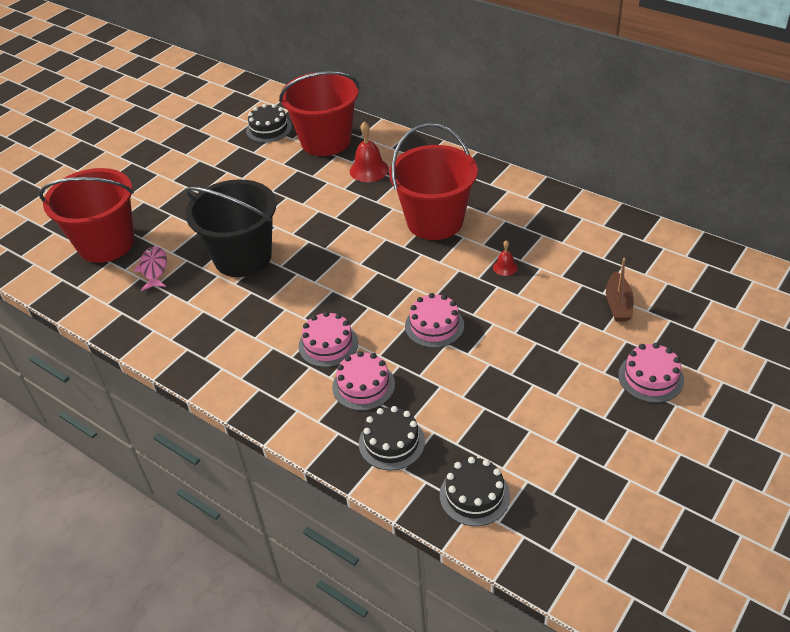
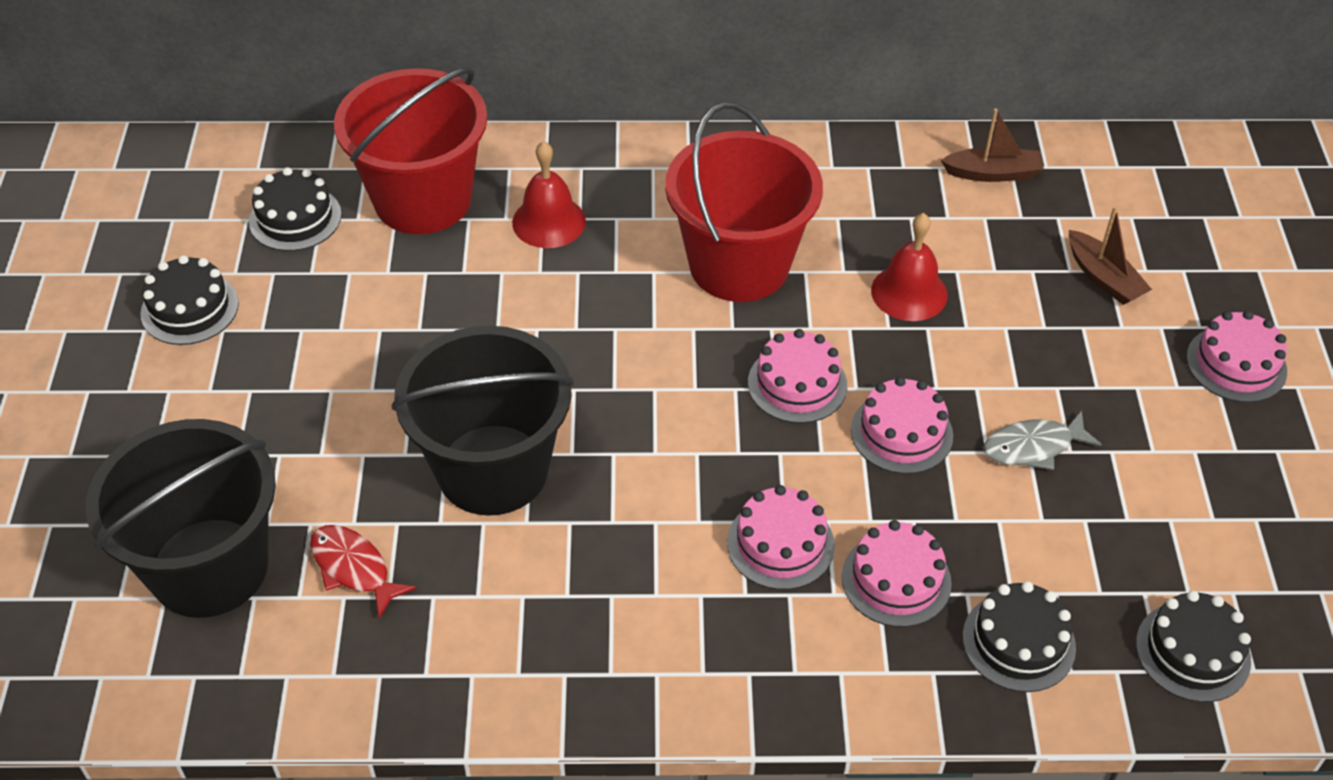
camera: 40 degrees left, 5 degrees up
red bucket [39,168,134,263] -> black bucket [86,419,276,618]
pink fish [134,246,167,291] -> red fish [310,525,416,618]
red bell [493,240,518,276] -> red bell [871,213,948,321], size x1.83
none -> black cake [140,255,239,345]
none -> pink cake [748,329,847,423]
none -> brown boat [941,108,1044,182]
none -> grey fish [983,410,1102,470]

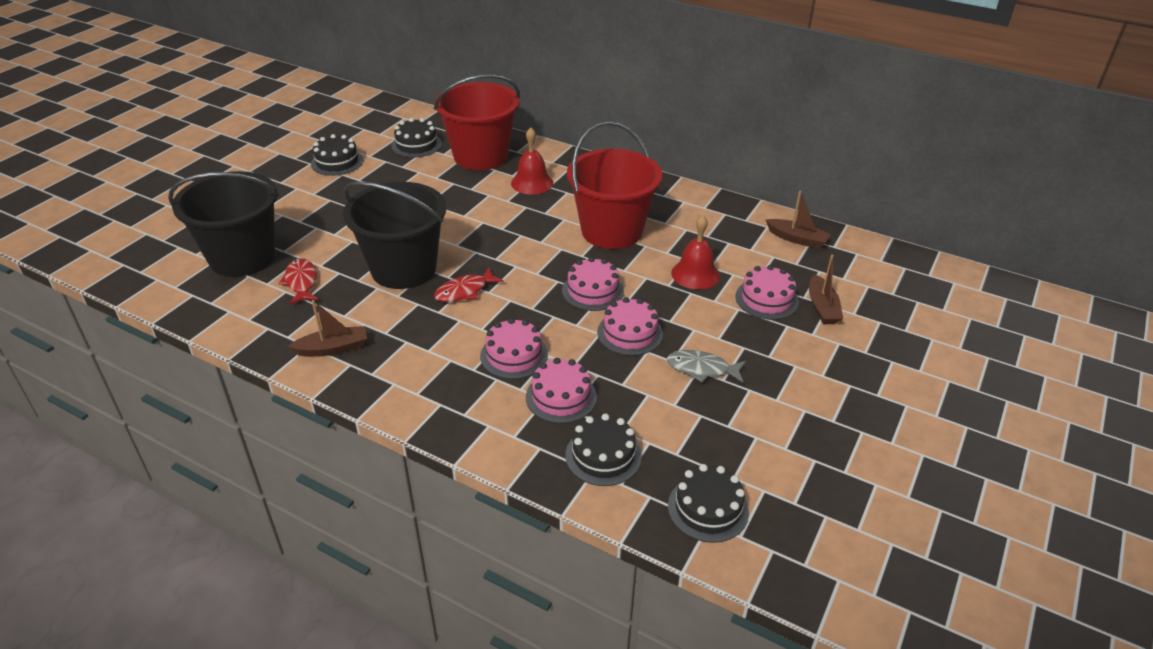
camera: 30 degrees right, 10 degrees down
pink cake [1186,311,1287,403] -> pink cake moved to [735,265,799,320]
none -> brown boat [288,300,367,357]
none -> red fish [434,267,504,302]

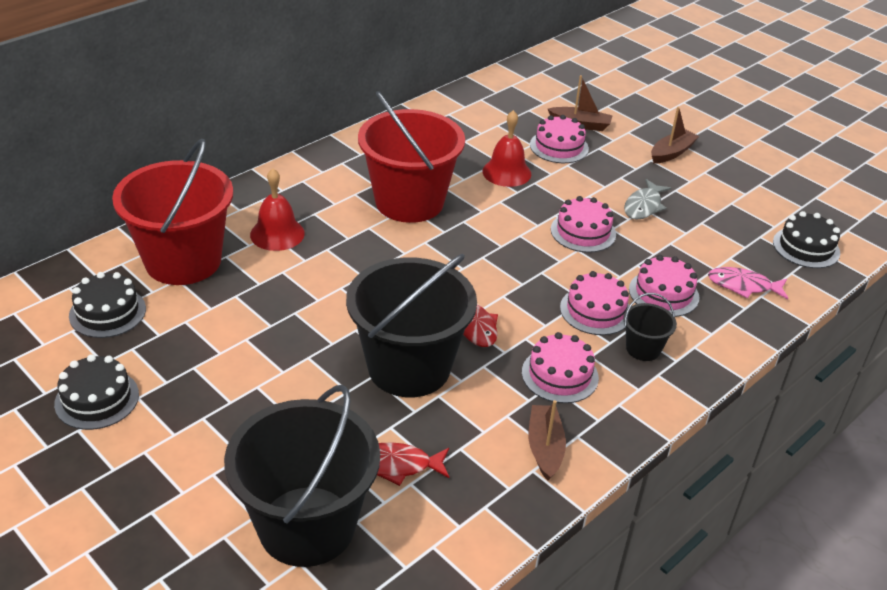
camera: 75 degrees left, 0 degrees up
pink cake [562,257,624,311] -> pink cake moved to [522,332,599,403]
black cake [565,414,642,486] -> pink fish [708,267,788,299]
brown boat [766,191,831,249] -> brown boat moved to [651,106,699,164]
none -> black bucket [623,293,677,361]

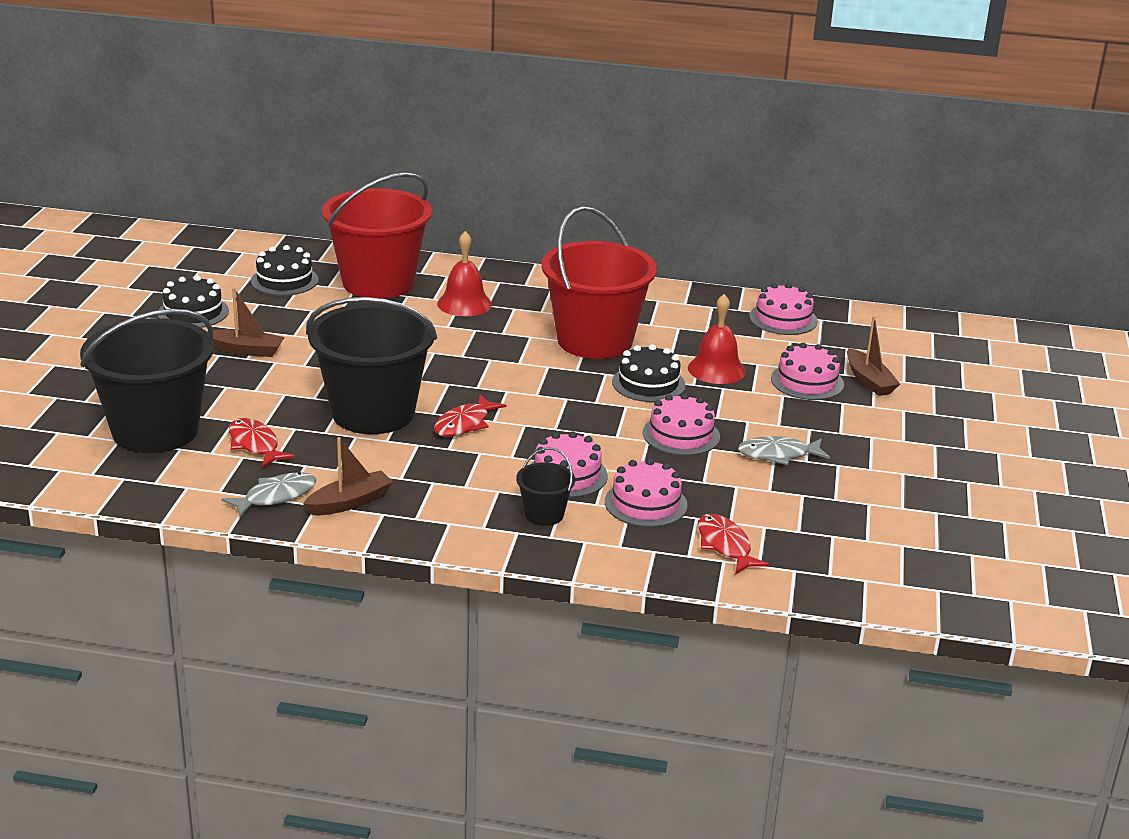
camera: 55 degrees right, 10 degrees down
pink cake [522,332,599,403] -> pink cake moved to [749,283,818,335]
brown boat [651,106,699,164] -> brown boat moved to [206,288,285,357]
pink fish [708,267,788,299] -> red fish [698,514,770,574]
black cake [773,211,840,268] -> black cake moved to [612,344,686,402]
none -> grey fish [221,472,316,517]

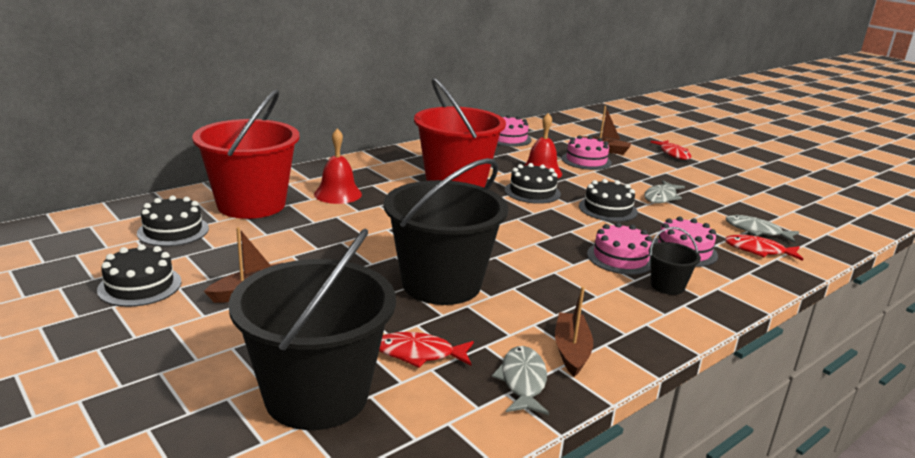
camera: 50 degrees left, 5 degrees down
red fish [434,395,506,437] -> red fish moved to [650,140,691,160]
pink cake [643,393,720,456] -> black cake [579,179,638,222]
none -> grey fish [726,215,799,243]

